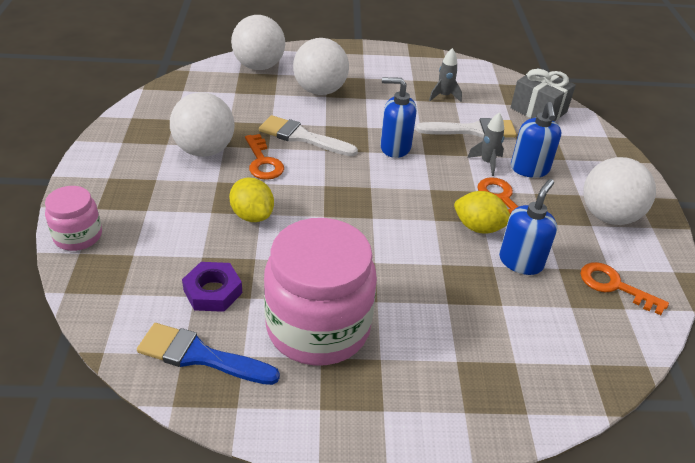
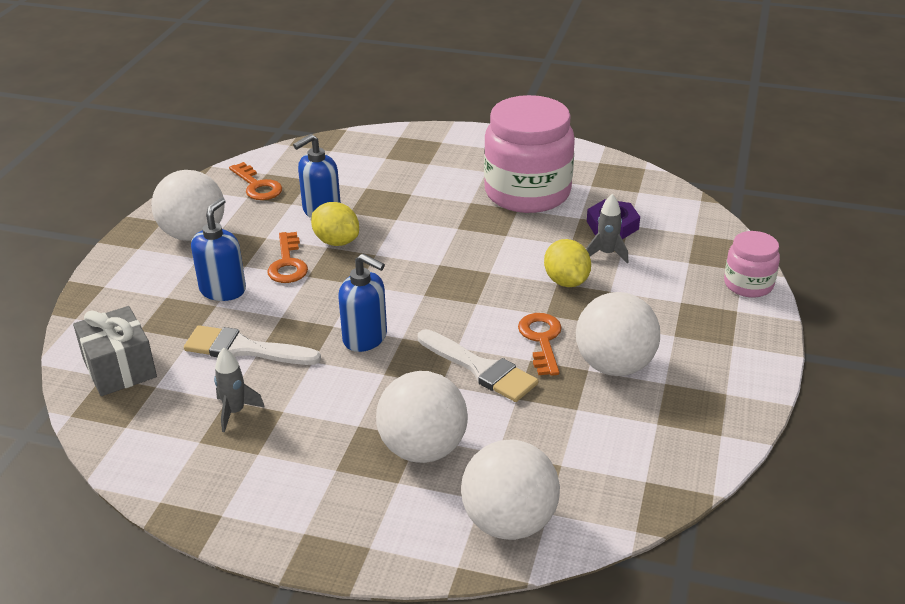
camera: 160 degrees left, 5 degrees down
blue brush [137,323,280,385] -> none
grey rocket [467,112,504,176] -> grey rocket moved to [586,194,628,263]

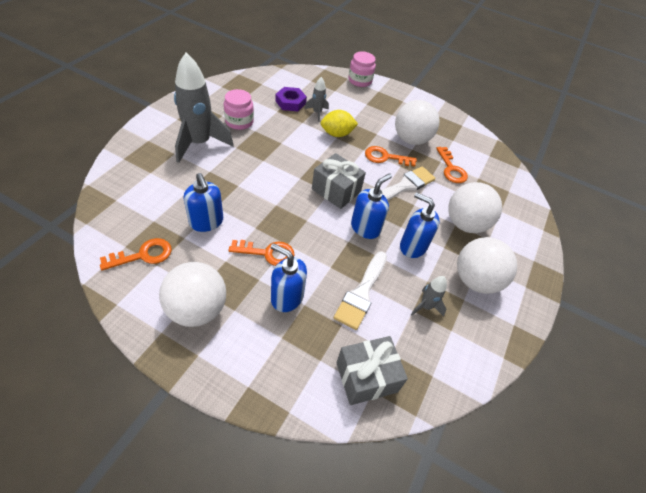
camera: 85 degrees left, 15 degrees up
yellow lemon [311,202,359,246] -> none
white ball [461,439,560,540] -> white ball moved to [457,237,517,294]
pink jar [484,95,575,213] -> pink jar [224,89,254,130], size x0.50
none -> grey rocket [174,53,234,163]
none -> grey gift [312,153,366,209]
none -> blue soap dispenser [400,192,440,258]
none -> orange key [436,147,468,183]

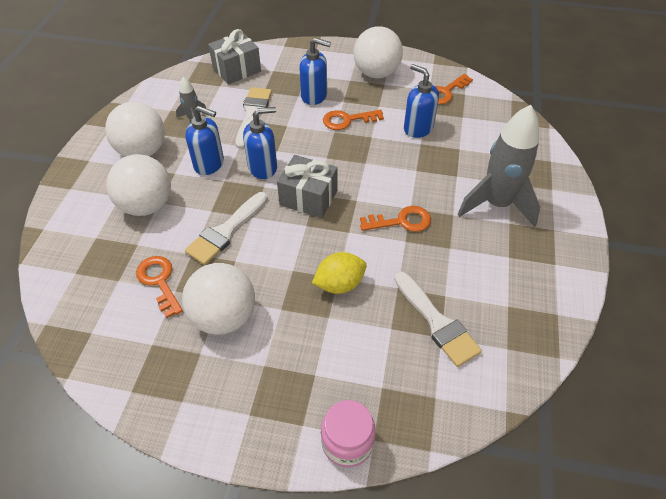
camera: 170 degrees right, 0 degrees up
pink jar [224,89,254,130] -> none
purple nut [275,87,307,111] -> white brush [394,272,482,367]
grey rocket [305,77,329,122] -> none
blue soap dispenser [351,173,392,239] -> blue soap dispenser turned 135 degrees counterclockwise [243,107,277,179]
orange key [365,146,417,167] -> orange key moved to [360,206,431,232]

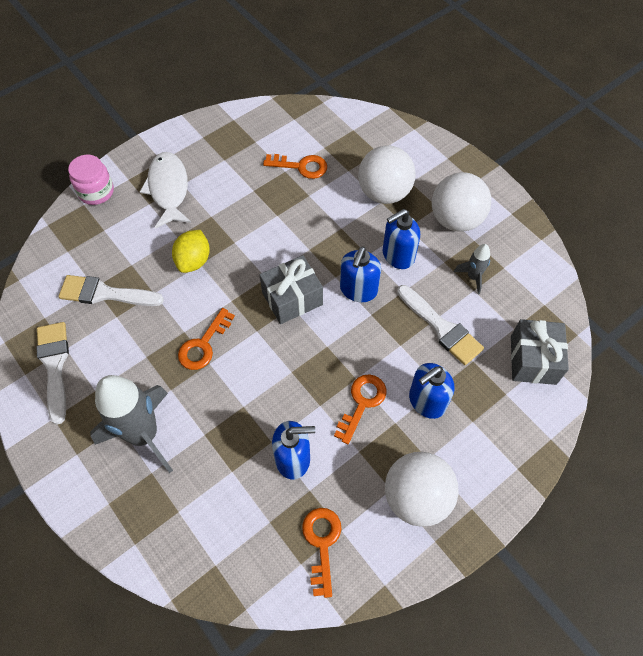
camera: 130 degrees right, 10 degrees up
white ball [182,263,255,335] -> none
white brush [185,192,268,265] -> white brush moved to [36,322,69,425]
none -> white fish [140,152,191,228]

